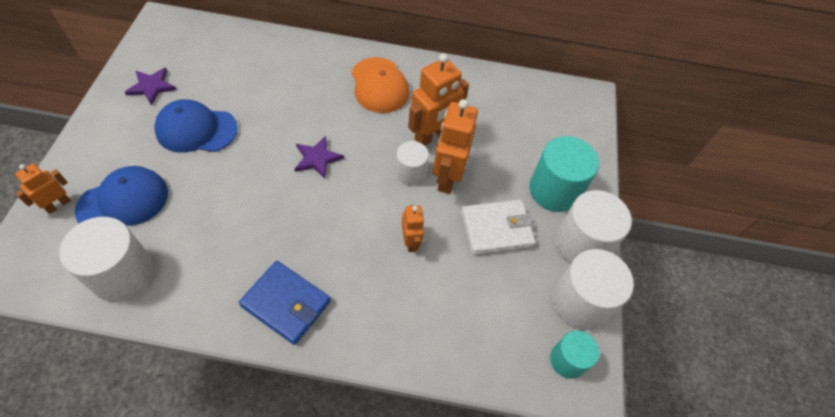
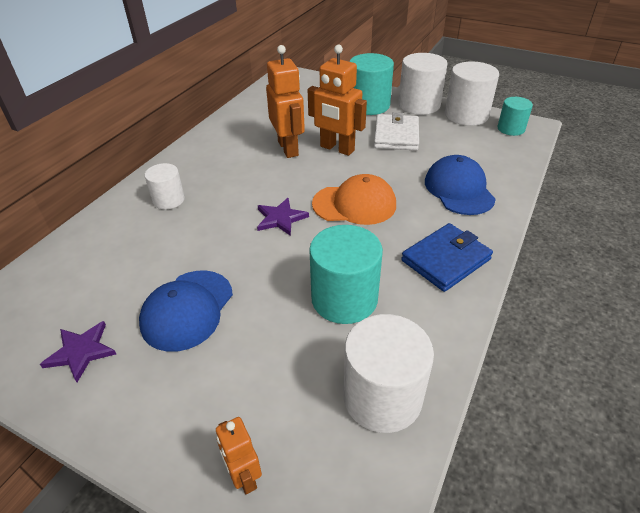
camera: 65 degrees left, 15 degrees down
blue cap [75,166,168,226] -> blue cap moved to [425,155,496,215]
orange cap [352,57,410,113] -> orange cap moved to [312,174,396,225]
white cylinder [395,141,429,185] -> white cylinder moved to [145,163,185,209]
orange robot [402,205,424,252] -> none
none -> turquoise cylinder [309,225,383,324]

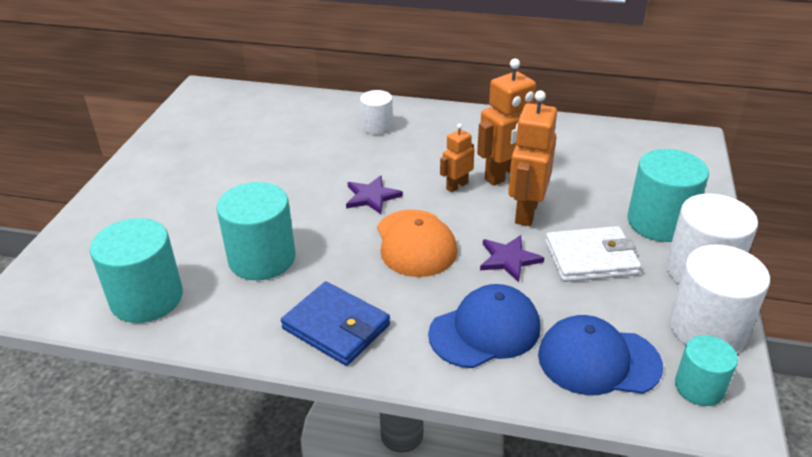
camera: 75 degrees right, 5 degrees down
purple star [40,321,116,382] -> purple star moved to [480,235,544,282]
blue cap [139,271,233,352] -> blue cap moved to [538,315,663,395]
orange robot [216,417,262,494] -> orange robot moved to [440,124,474,192]
white cylinder [343,314,434,433] -> turquoise cylinder [90,218,183,323]

